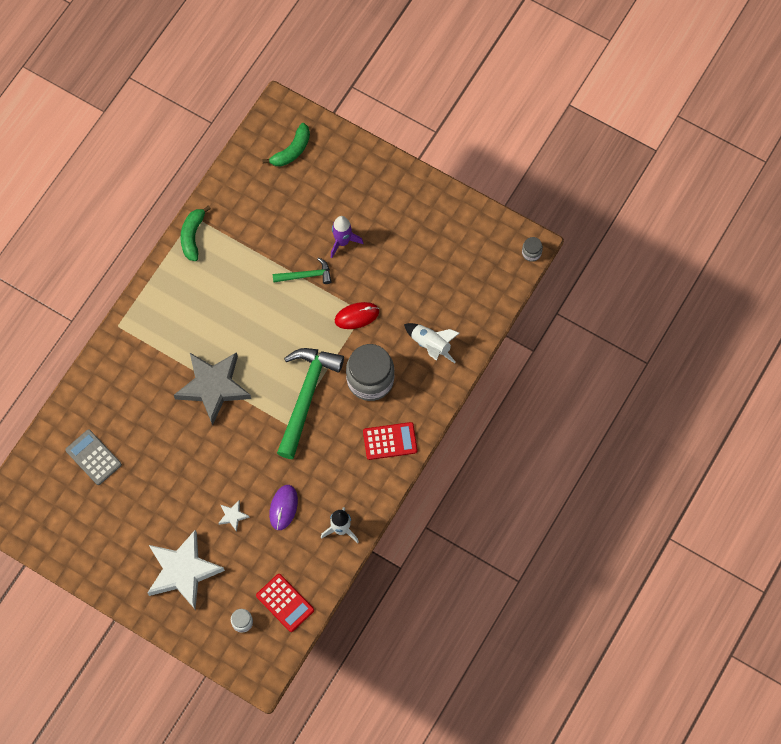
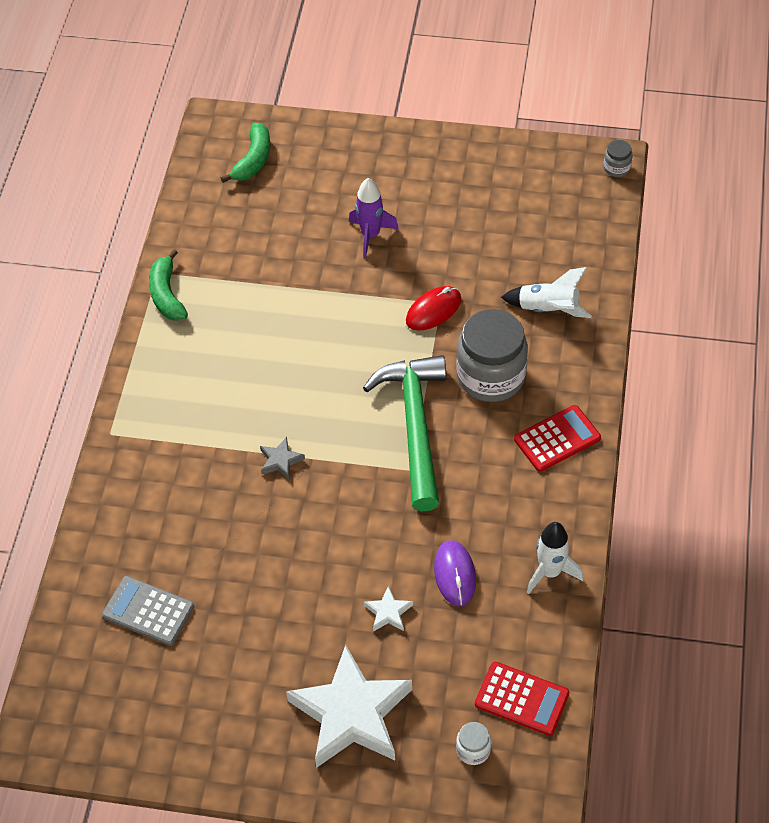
camera: 20 degrees left, 15 degrees down
grey star [174,352,251,426] -> grey star [260,437,305,479], size x0.40
green hammer [273,257,332,284] -> none

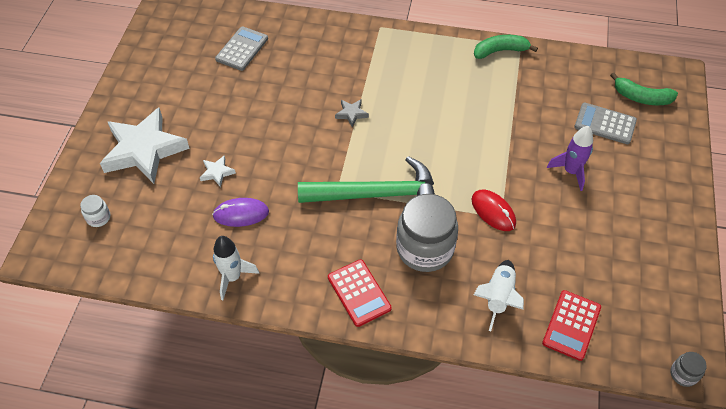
camera: 90 degrees right, 0 degrees up
red calculator [475,662,569,736] -> red calculator moved to [542,290,601,361]
none -> grey calculator [574,102,637,144]

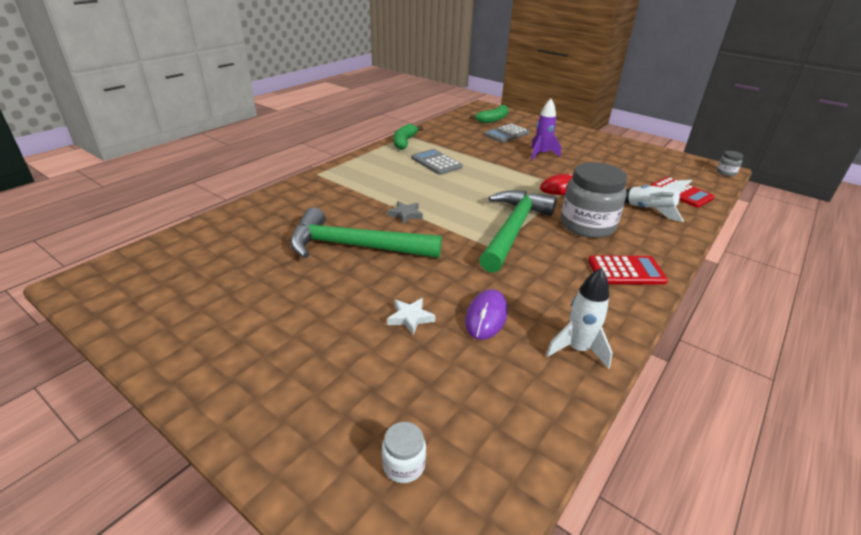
camera: 65 degrees left, 20 degrees down
white star [100,108,190,184] -> none
grey calculator [215,26,268,71] -> grey calculator moved to [411,149,463,175]
none -> green hammer [290,207,442,258]

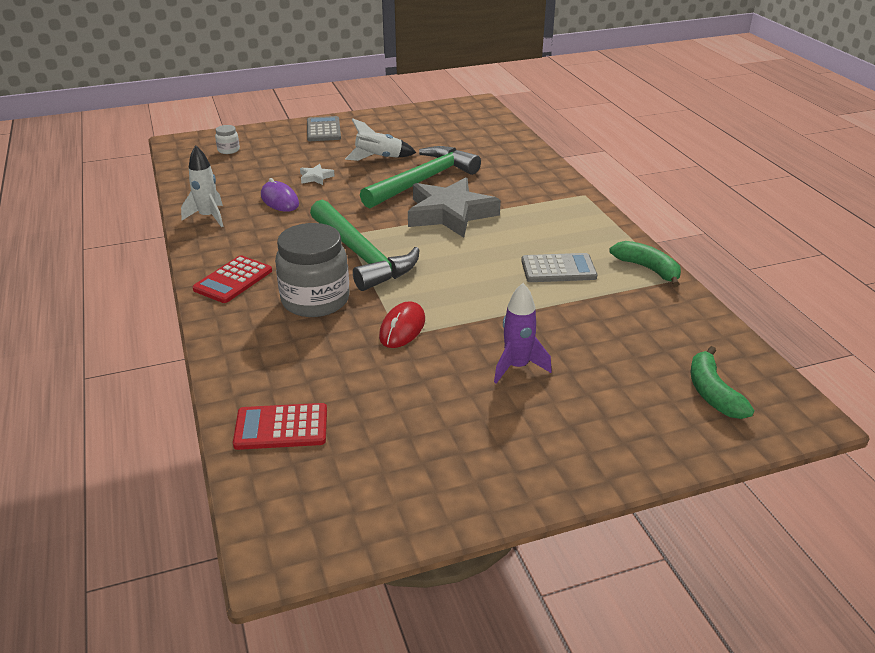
camera: 125 degrees right, 0 degrees up
grey star [387,201,423,224] -> grey star [408,177,501,238], size x2.47
grey calculator [484,124,530,143] -> grey calculator moved to [307,116,341,141]
white rocket [625,180,692,222] -> white rocket moved to [345,118,416,161]
grey jar [716,151,743,176] -> none

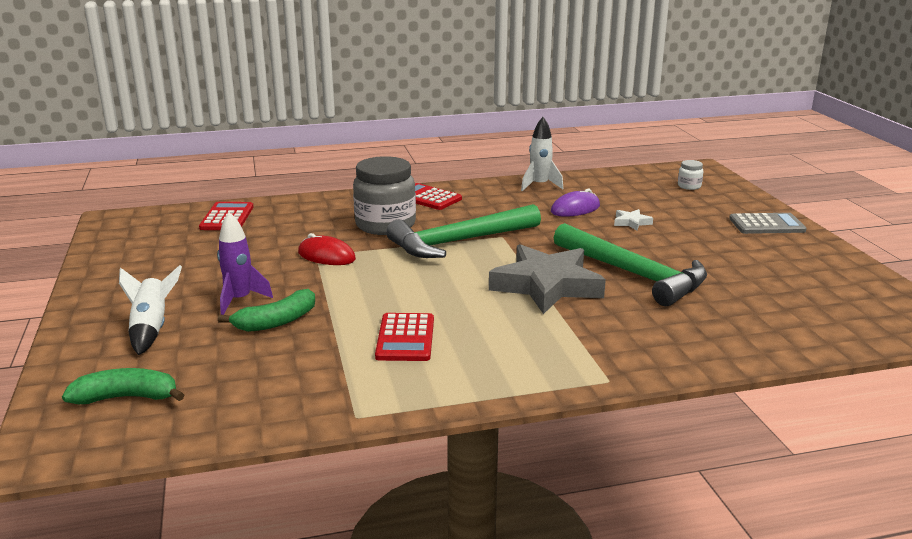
camera: 95 degrees right, 10 degrees down
white rocket [345,118,416,161] -> white rocket moved to [119,265,182,355]
grey calculator [521,253,597,282] -> red calculator [375,313,434,361]
green banana [609,241,681,287] -> green banana moved to [218,289,315,332]

